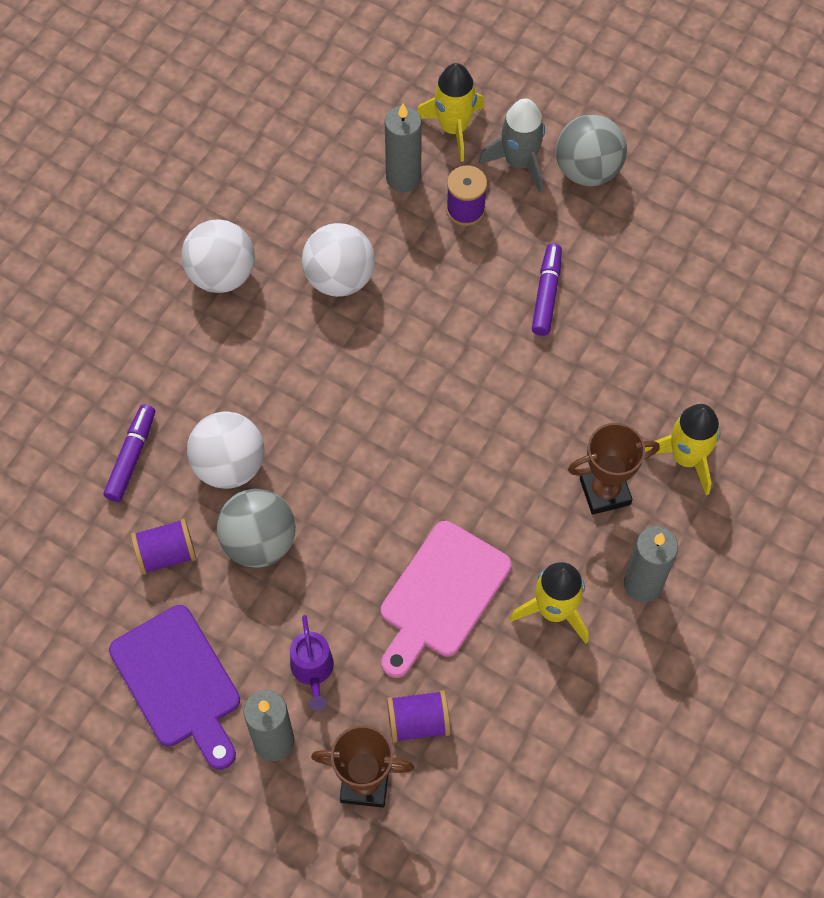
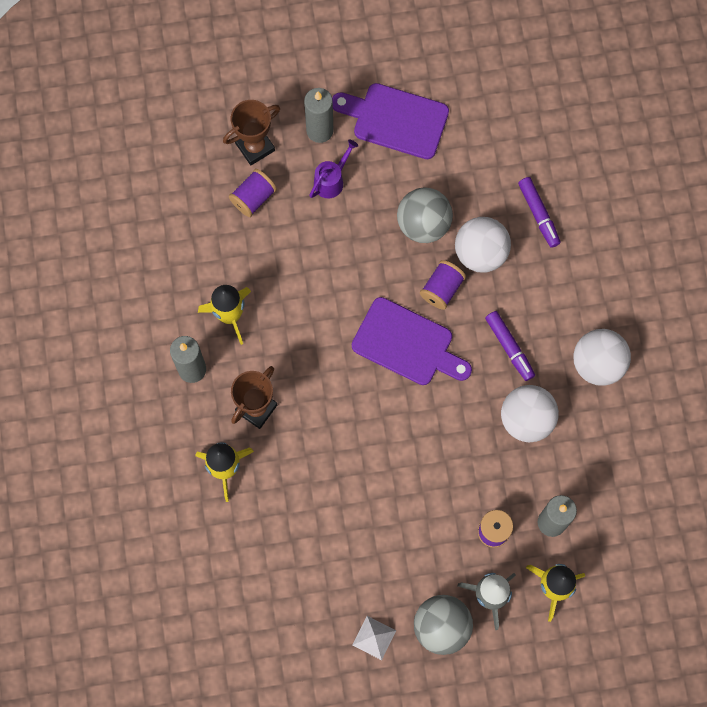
camera: 140 degrees right, 10 degrees up
purple spool [131,518,196,575] -> purple spool moved to [420,260,466,310]
purple watering can [290,615,334,711] -> purple watering can turned 90 degrees clockwise [309,140,358,198]
pink cutting board [381,521,512,678] -> none
purple marker [532,243,562,336] -> purple marker moved to [485,311,535,381]
none -> purple cutting board [352,297,472,385]
none -> white pyramid [353,616,396,660]

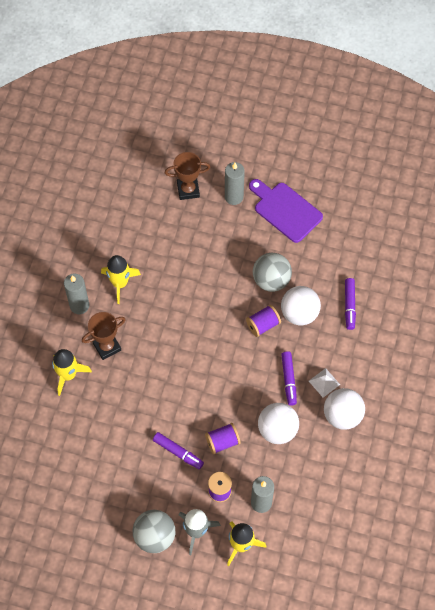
camera: 25 degrees right, 10 degrees down
purple spool [229,169,277,217] -> purple spool moved to [205,423,241,454]
purple watering can [309,140,358,198] -> none
purple cutting board [352,297,472,385] -> none
white pyramid [353,616,396,660] -> white pyramid moved to [309,368,340,397]
none -> purple marker [153,432,204,470]

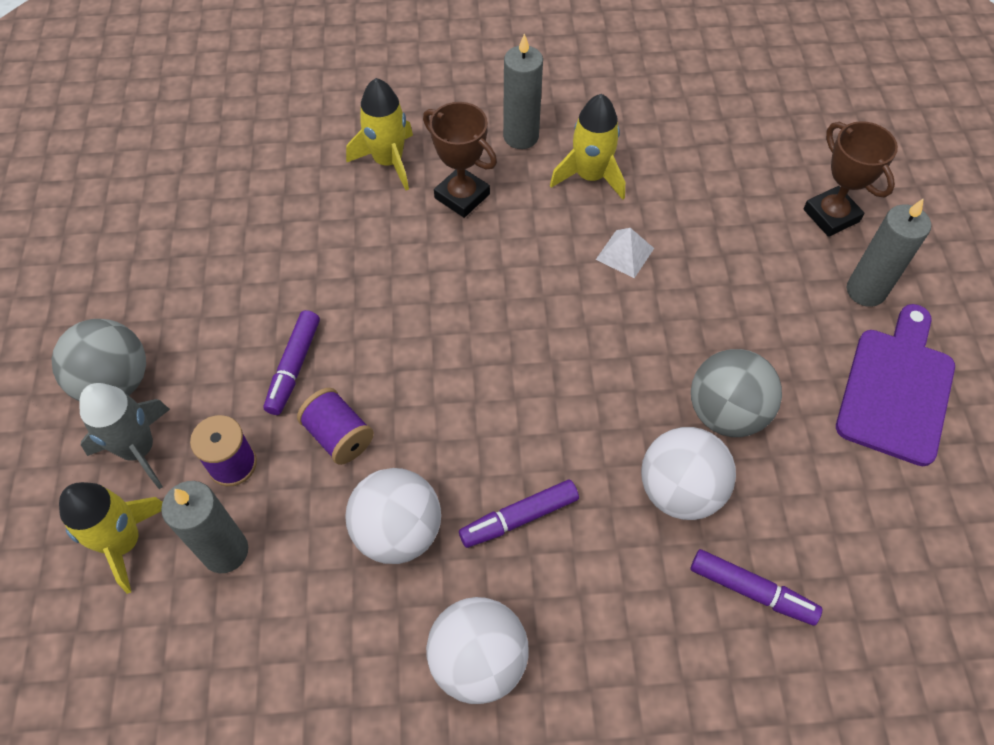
camera: 70 degrees right, 5 degrees down
purple spool [246,305,281,337] -> none
white pyramid [309,368,340,397] -> white pyramid moved to [596,228,654,278]
purple marker [345,278,356,330] -> purple marker turned 135 degrees counterclockwise [691,549,822,626]

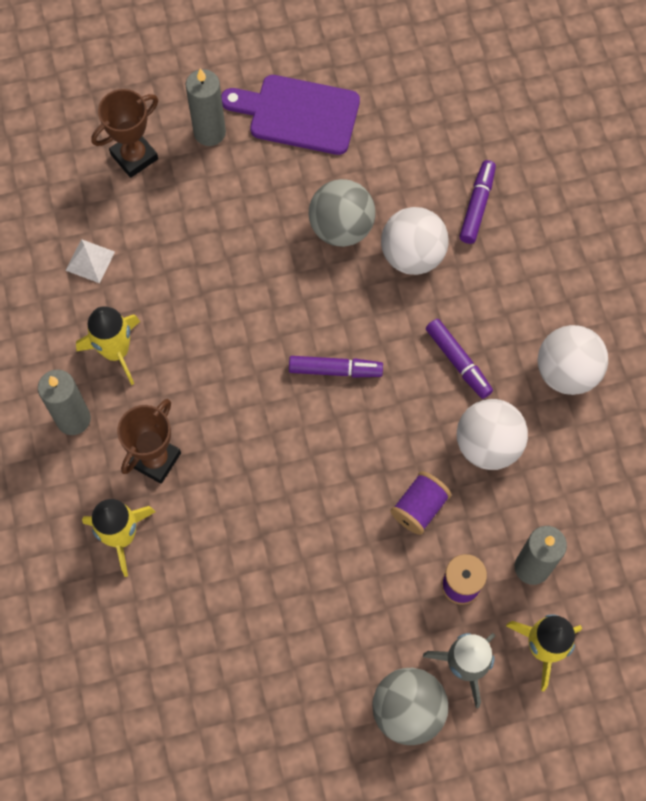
camera: 100 degrees left, 10 degrees up
purple marker [264,310,320,415] -> purple marker moved to [289,356,383,378]
white pyramid [596,228,654,278] -> white pyramid moved to [65,239,115,283]

